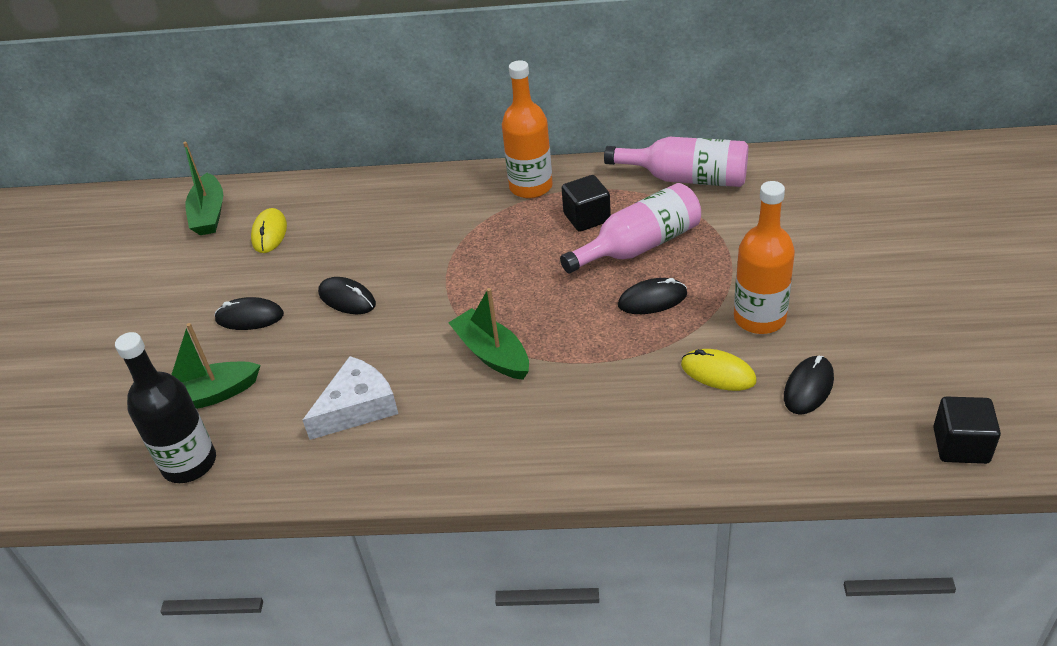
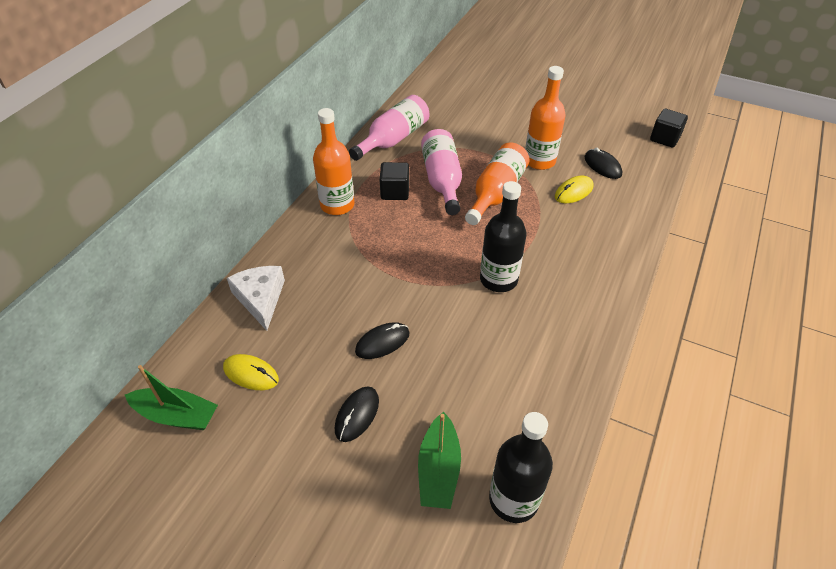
camera: 70 degrees left, 5 degrees up
white cheese [303,356,398,440] -> white cheese moved to [227,266,285,331]
green boat [449,288,529,380] -> black bottle [480,181,526,292]
black mouse [618,278,687,314] -> orange bottle [465,142,530,225]

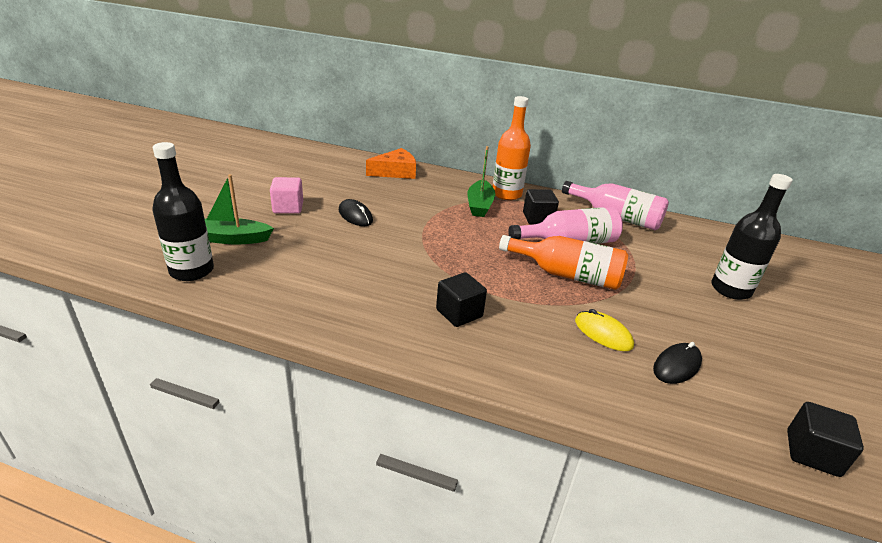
camera: 80 degrees right, 15 degrees down
green boat [125,365,218,430] -> green boat moved to [467,146,495,217]
yellow mouse [223,354,279,390] -> none
white cheese [227,266,285,331] -> orange cheese [366,148,416,179]
black mouse [335,387,379,442] -> pink cube [270,177,303,214]
black bottle [480,181,526,292] -> black bottle moved to [711,174,793,300]
orange bottle [525,66,566,170] -> none
none -> black cube [436,272,487,327]

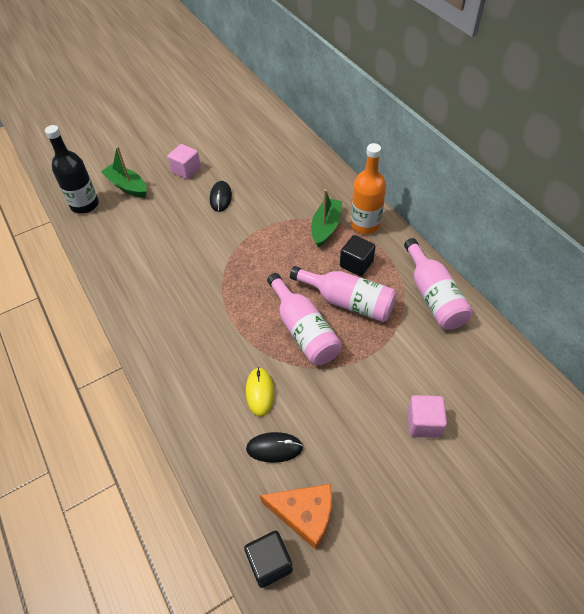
camera: 45 degrees right, 20 degrees up
orange cheese [366,148,416,179] -> orange cheese moved to [260,484,332,550]
black cube [436,272,487,327] -> none
green boat [467,146,495,217] -> green boat turned 150 degrees clockwise [311,189,342,247]
orange bottle [499,235,628,290] -> pink bottle [267,273,342,365]
black bottle [711,174,793,300] -> pink cube [407,395,447,438]

